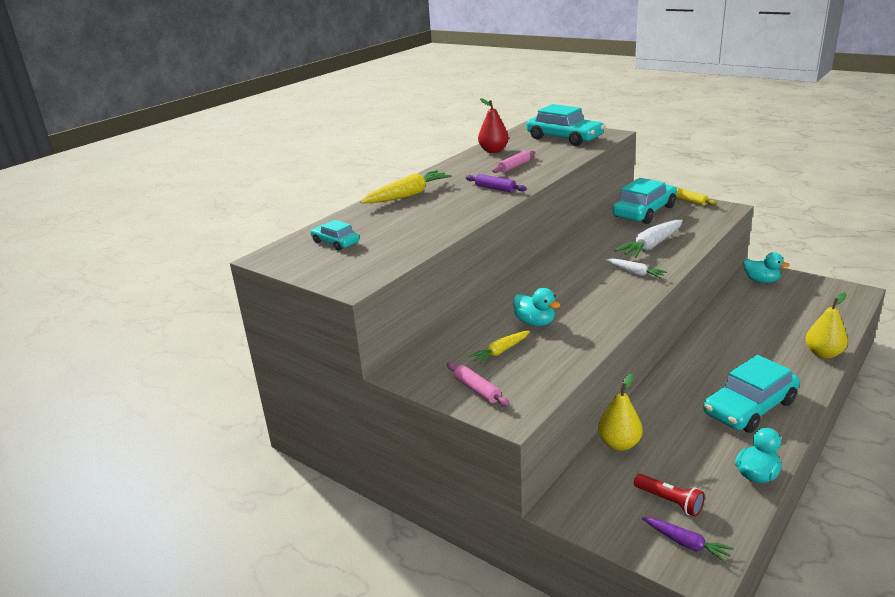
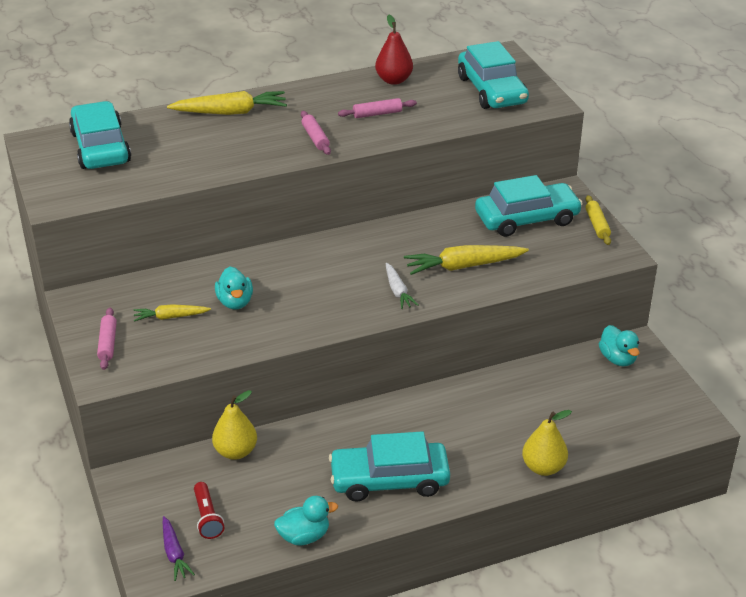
camera: 30 degrees right, 10 degrees up
turquoise car [311,220,359,250] -> turquoise car [69,101,131,169], size x1.93
purple rolling pin [466,174,527,193] -> pink rolling pin [301,111,331,155]
white carrot [614,220,683,258] -> yellow carrot [404,245,529,275]

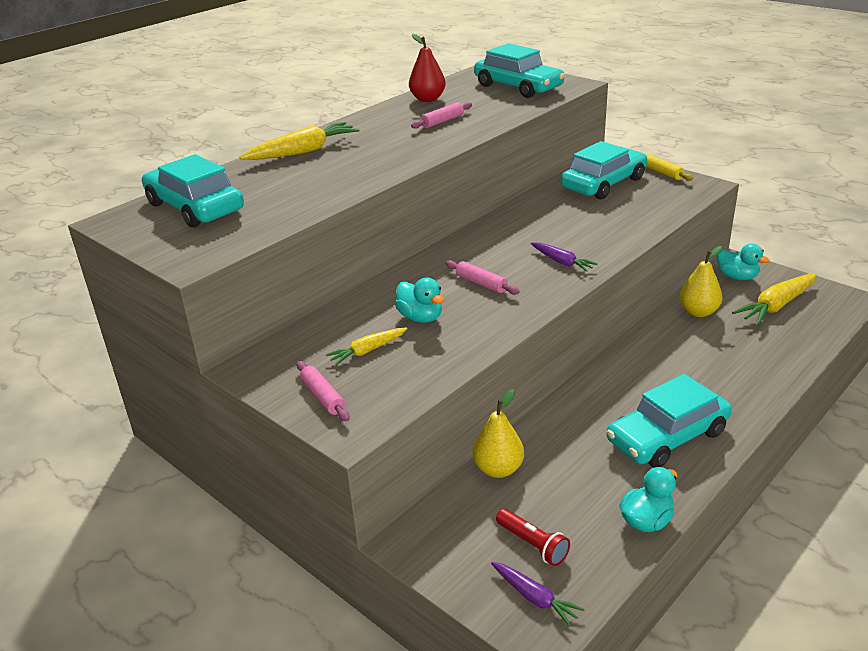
camera: 25 degrees left, 5 degrees down
pink rolling pin [301,111,331,155] -> pink rolling pin moved to [445,260,520,295]
white carrot [386,263,418,309] -> purple carrot [531,242,598,272]
yellow carrot [404,245,529,275] -> yellow carrot moved to [732,273,817,325]
yellow pear [522,410,572,476] -> yellow pear moved to [679,246,723,317]

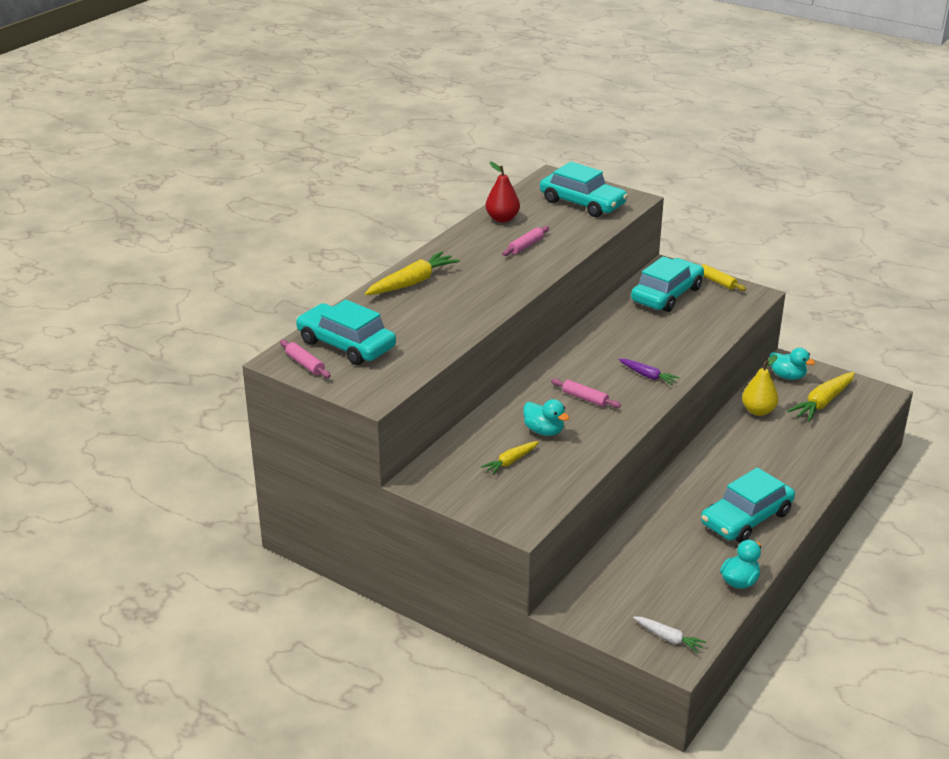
camera: 10 degrees left, 0 degrees up
pink rolling pin [297,361,350,421] -> pink rolling pin moved to [280,340,331,378]
yellow pear [473,389,524,478] -> none
purple carrot [491,562,585,627] -> white carrot [633,616,706,654]
red flashlight [496,509,570,566] -> none

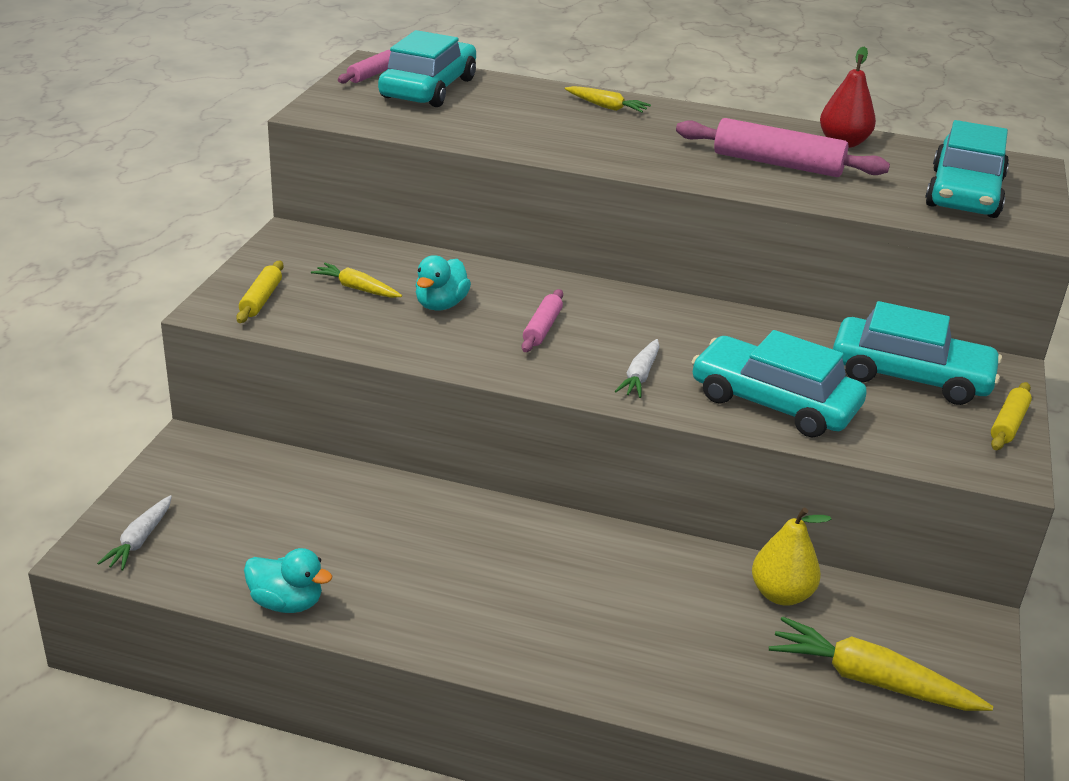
camera: 70 degrees right, 0 degrees up
yellow carrot [365,251,460,295] -> yellow carrot [565,86,651,113], size x0.58
pink rolling pin [502,226,549,256] -> pink rolling pin [676,118,890,177], size x1.84
purple carrot [619,359,679,385] -> white carrot [615,339,660,398]
turquoise car [701,468,795,543] -> turquoise car moved to [692,330,867,438]
turquoise duck [769,348,815,380] -> none
none -> yellow rolling pin [236,261,284,323]

